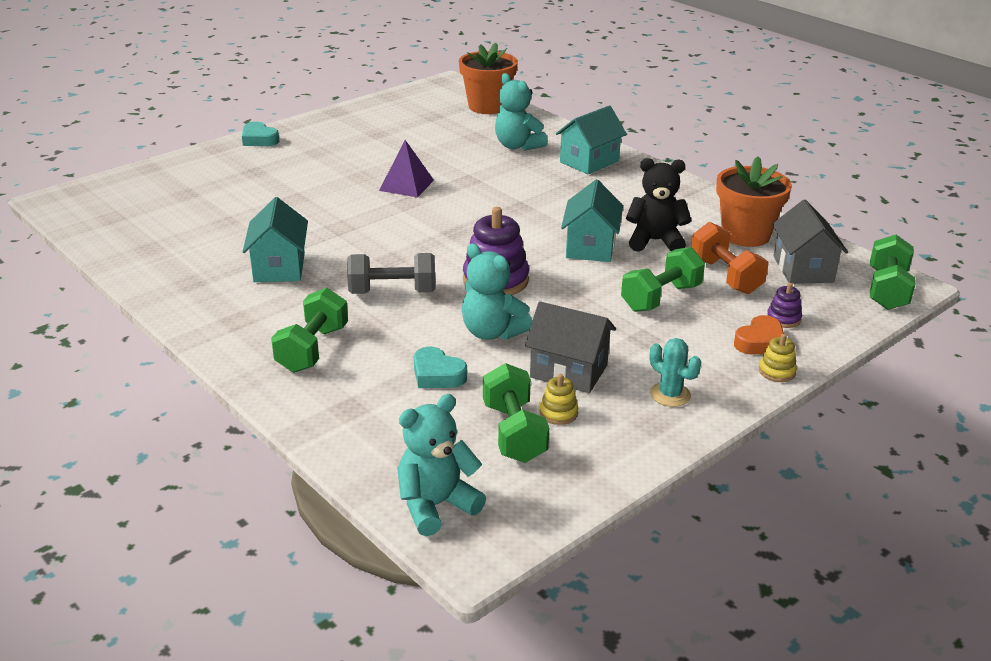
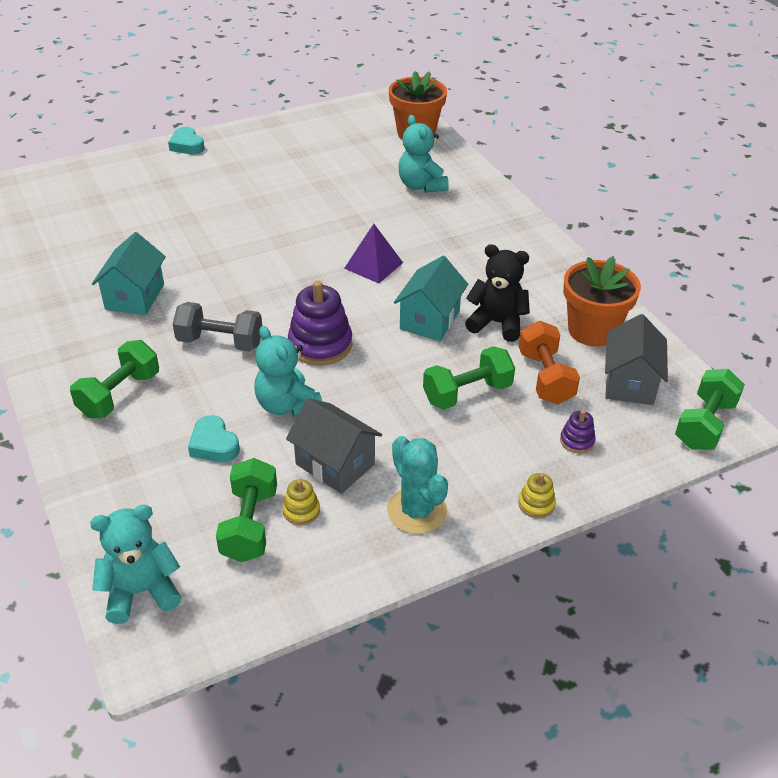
camera: 15 degrees right, 10 degrees up
purple pyramid [379,140,434,198] -> purple pyramid moved to [344,224,403,283]
turquoise house [556,105,627,174] -> none
turquoise cactus [649,338,701,407] -> turquoise cactus [387,436,448,534], size x1.51
orange heart [734,315,784,355] -> none

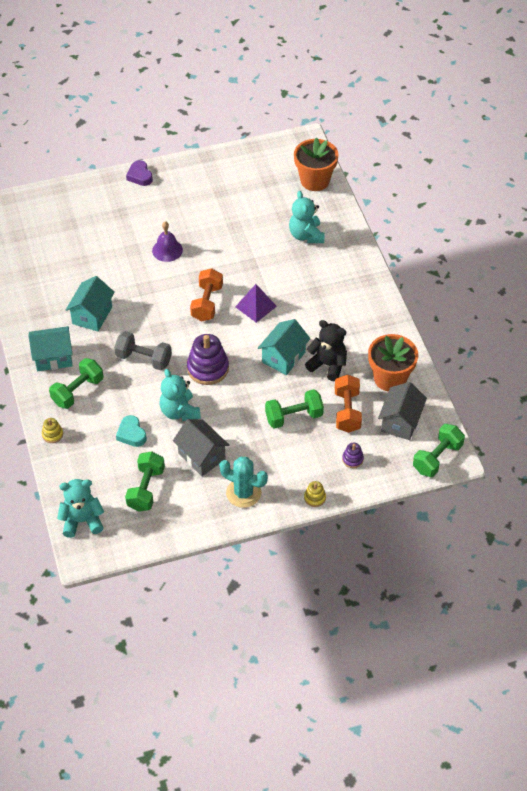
camera: 10 degrees right, 10 degrees up
turquoise heart [168,127,205,154] -> purple heart [126,160,153,186]
yellow stacking toy [282,479,320,525] -> yellow stacking toy moved to [42,418,63,443]
turquoise cactus [387,436,448,534] -> turquoise cactus turned 45 degrees counterclockwise [219,457,268,508]
none -> turquoise house [28,326,73,371]
none -> purple bell [152,221,183,262]
none -> orange dumbbell [190,268,223,321]

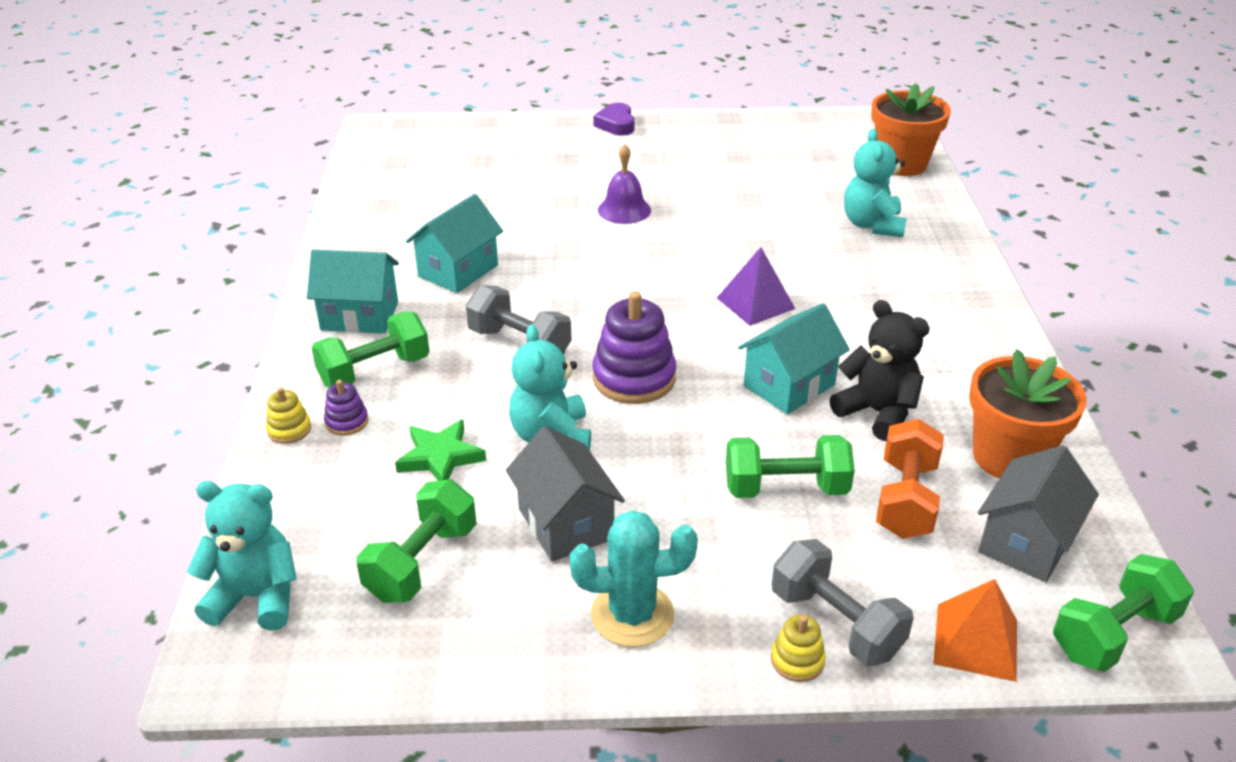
camera: 15 degrees right, 15 degrees down
turquoise heart [116,415,147,447] -> green star [395,419,486,481]
orange dumbbell [190,268,223,321] -> none
turquoise cactus [219,457,268,508] -> turquoise cactus turned 45 degrees counterclockwise [570,510,698,647]
purple stacking toy [342,443,364,468] -> purple stacking toy moved to [324,380,368,436]
none -> grey dumbbell [772,539,914,666]
none -> orange pyramid [933,579,1017,682]

